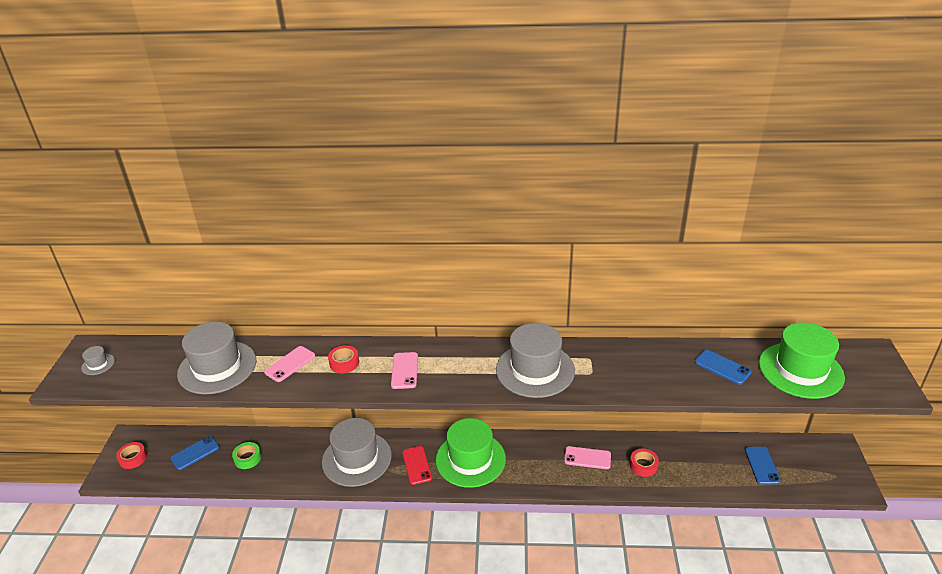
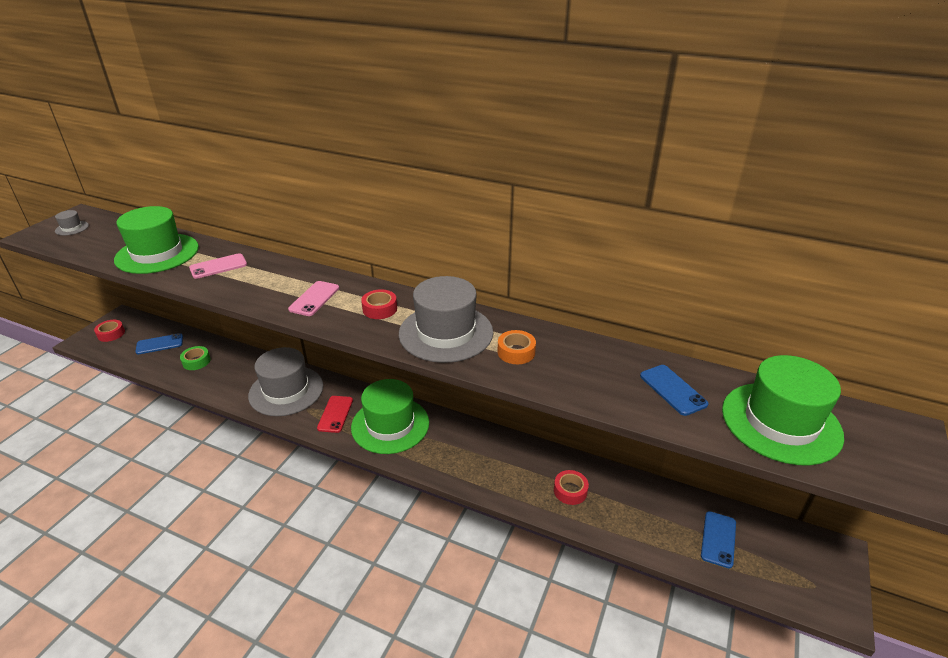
camera: 20 degrees right, 0 degrees up
grey hat [177,322,256,395] -> green hat [114,206,199,274]
red tape [328,345,359,373] -> red tape moved to [361,289,397,319]
pink phone [564,446,611,469] -> none
none -> orange tape [497,330,536,364]

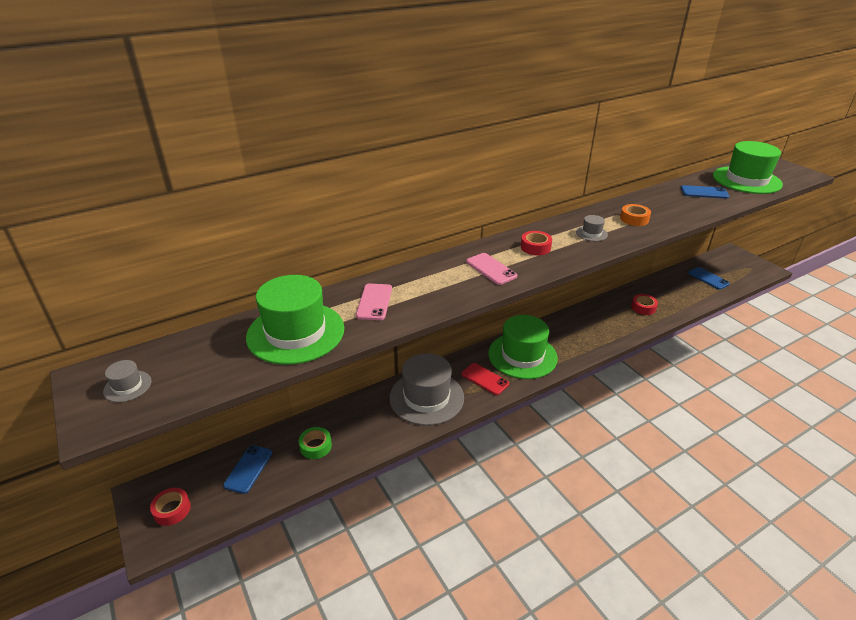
camera: 55 degrees left, 0 degrees up
grey hat [399,276,493,363] -> grey hat [576,215,608,241], size x0.41

